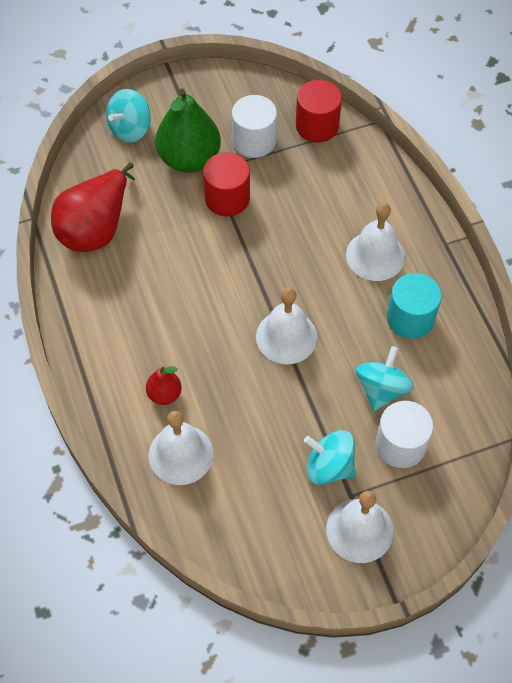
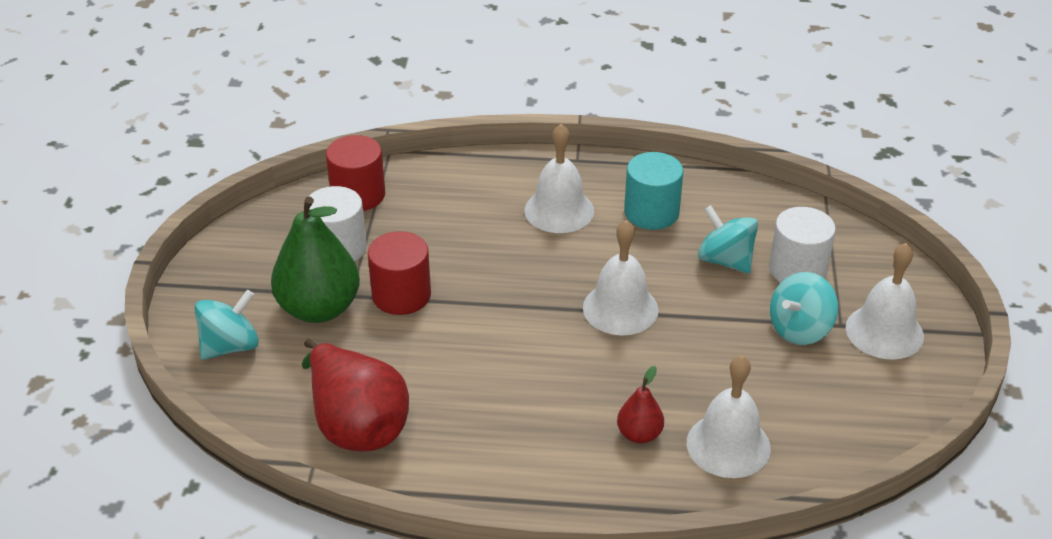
camera: 65 degrees left, 20 degrees down
turquoise spinning top [106,89,151,143] -> turquoise spinning top turned 105 degrees counterclockwise [194,290,259,360]

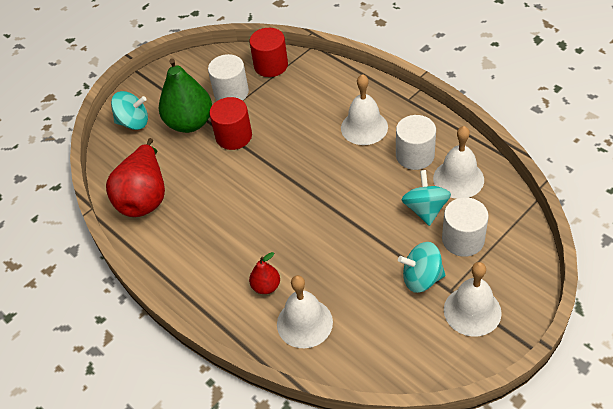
camera: 45 degrees right, 10 degrees up
white bell [583,220,659,335] -> white bell moved to [433,126,484,199]
turquoise cylinder [624,152,683,230] -> white cylinder [396,115,436,170]

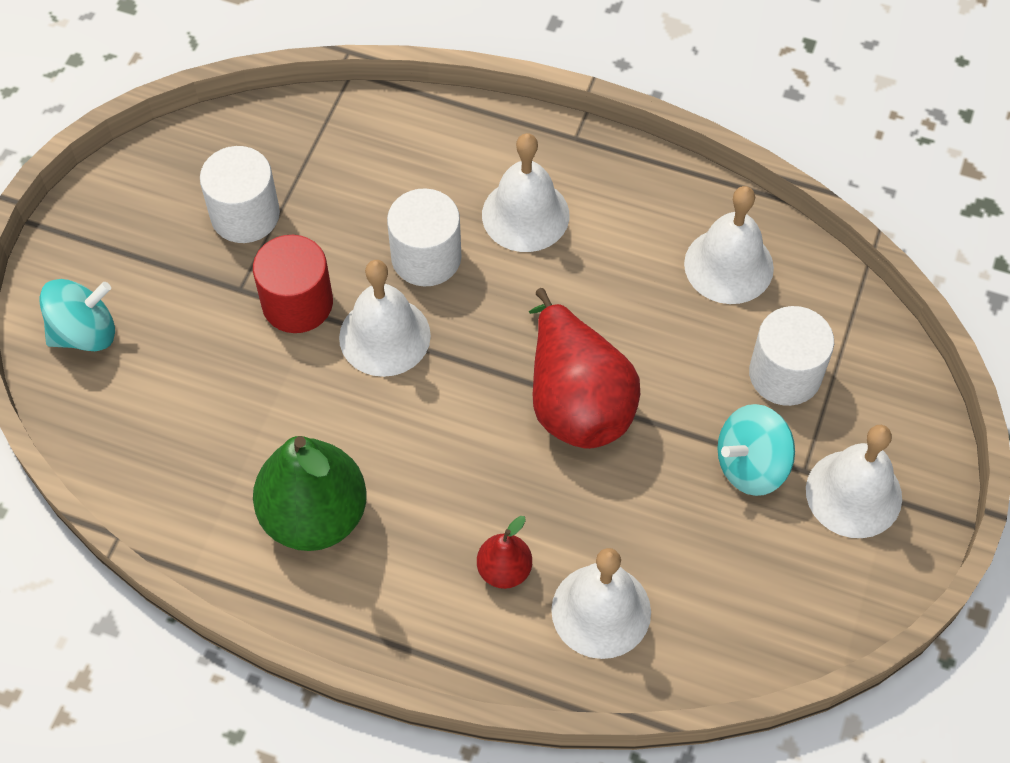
camera: 30 degrees left, 10 degrees up
red pear [106,138,165,217] -> red pear moved to [529,288,640,449]
green pear [159,58,212,133] -> green pear moved to [253,436,367,551]
red cylinder [249,28,288,77] -> none
white cylinder [396,115,436,170] -> white cylinder moved to [387,188,462,287]
turquoise spinning top [401,170,451,226] -> none
none -> white bell [339,260,431,377]

